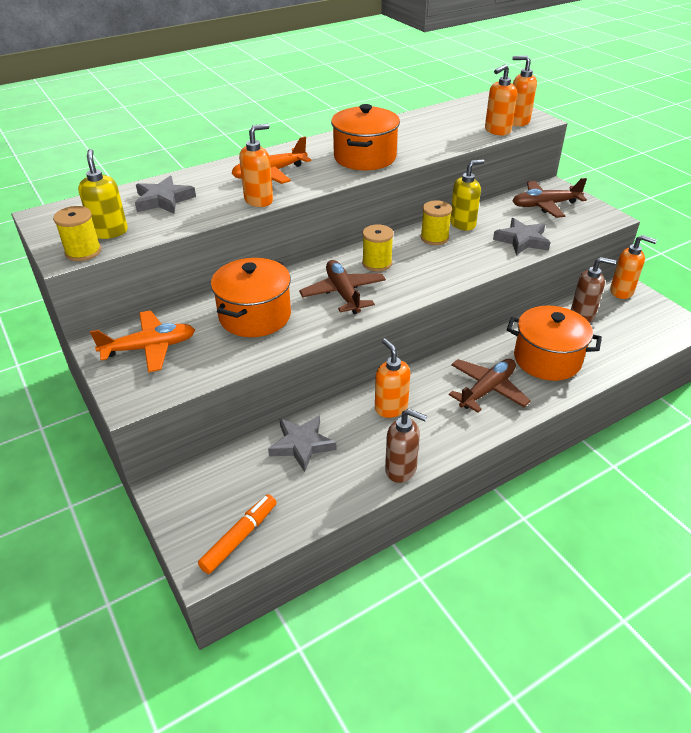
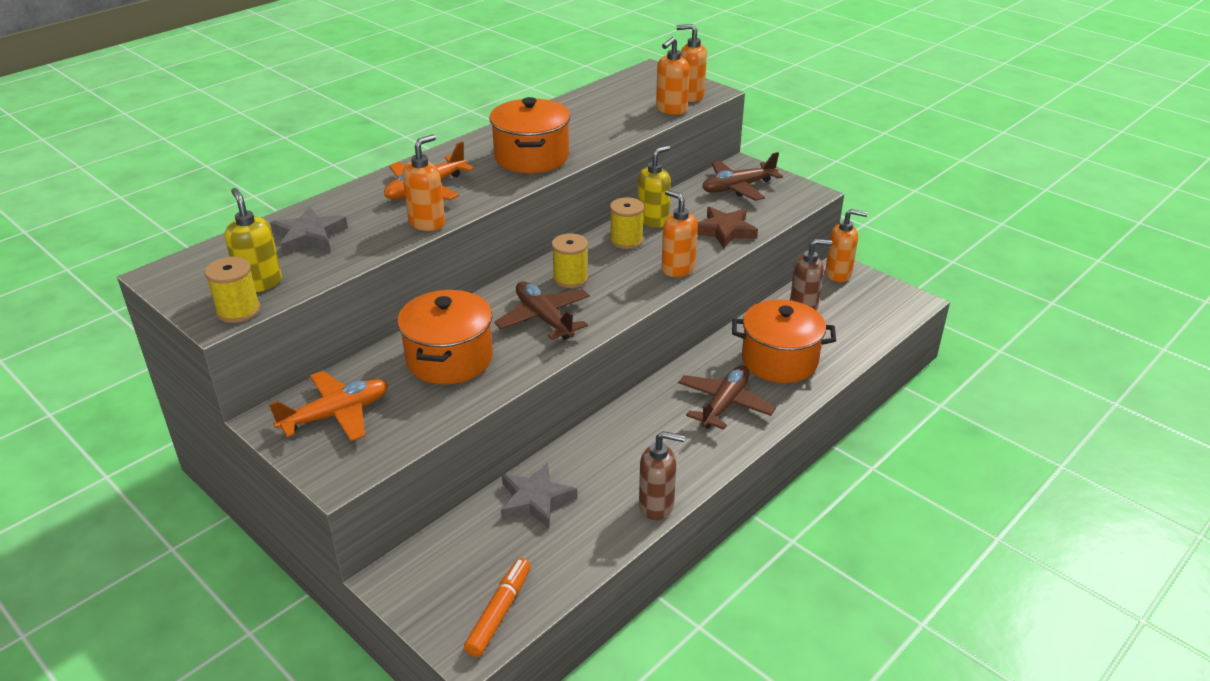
camera: 15 degrees left, 5 degrees down
orange soap dispenser [375,338,411,418] -> orange soap dispenser moved to [662,190,698,277]
grey star [493,218,551,255] -> brown star [697,207,758,249]

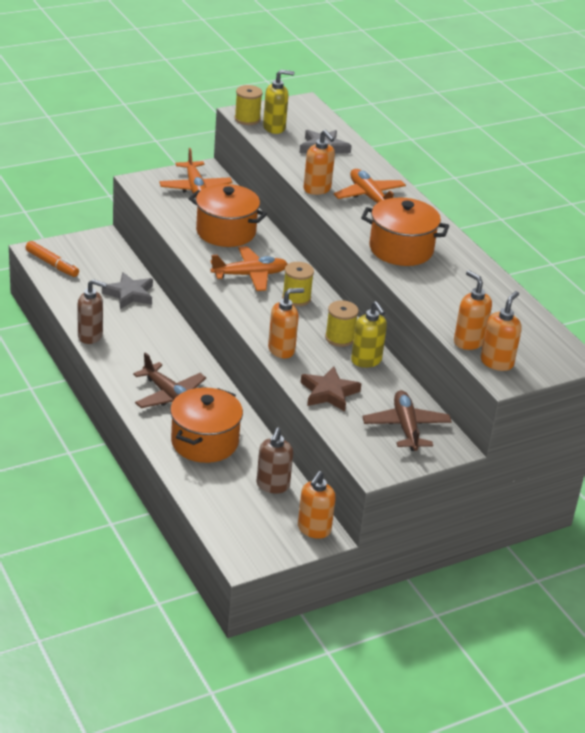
camera: 105 degrees right, 0 degrees up
brown plane [494,281,590,340] -> orange plane [210,246,287,291]
brown soap dispenser [639,431,685,520] -> brown soap dispenser turned 105 degrees counterclockwise [78,279,107,344]

